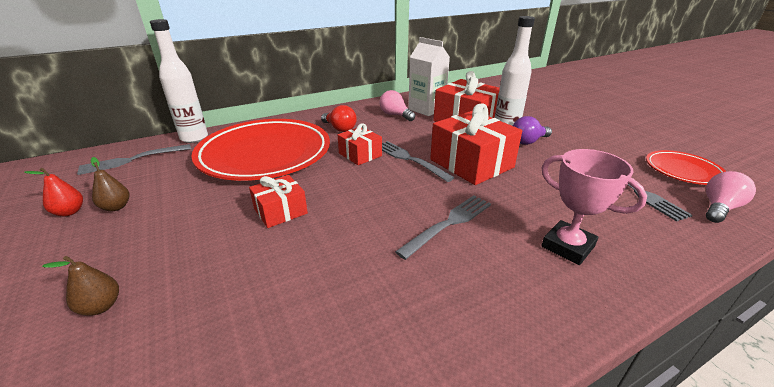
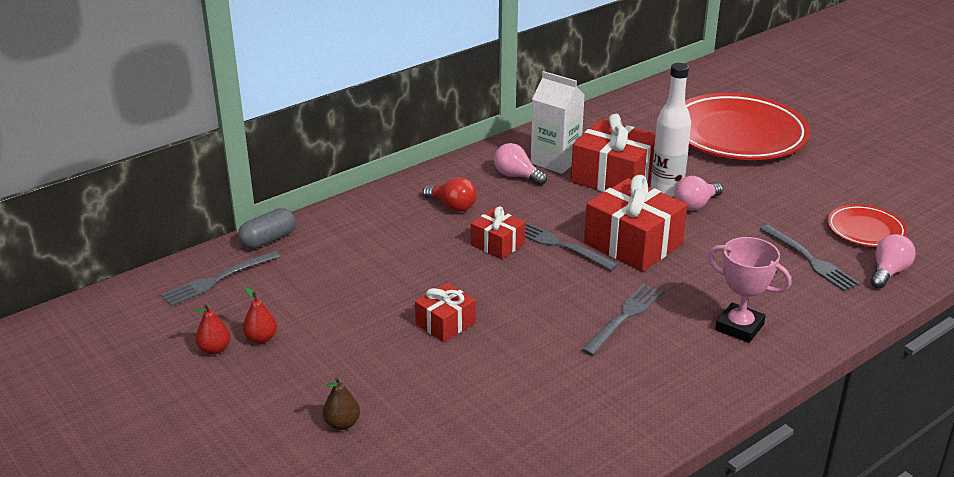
camera: 10 degrees left, 0 degrees up
brown pear [91,157,129,211] -> red pear [243,286,277,344]
white bottle [150,19,208,143] -> grey capsule [238,208,296,249]
red plate [191,119,330,181] -> red plate moved to [685,93,810,160]
purple light bulb [513,116,552,145] -> pink light bulb [674,176,723,210]

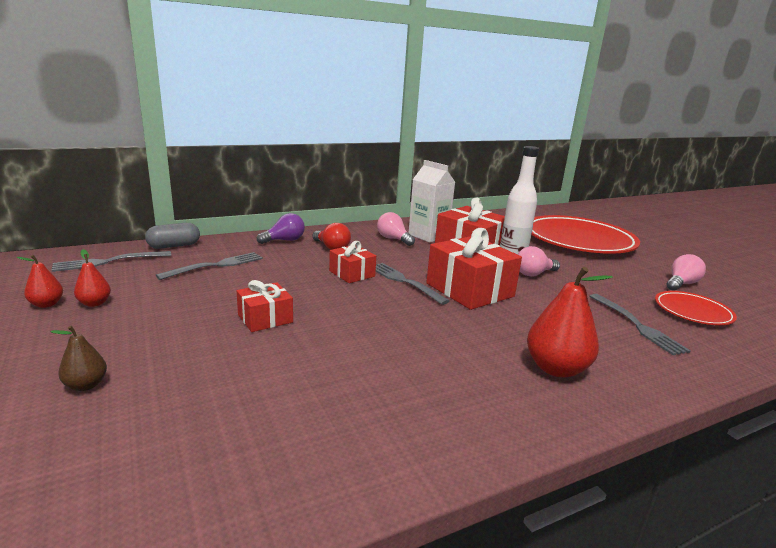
camera: 10 degrees right, 10 degrees down
grey fork [581,284,663,356] -> grey fork moved to [156,252,263,280]
pink trophy [708,237,792,343] -> red pear [527,267,613,378]
pink light bulb [870,234,915,289] -> pink light bulb moved to [667,254,706,291]
none -> purple light bulb [257,213,305,244]

